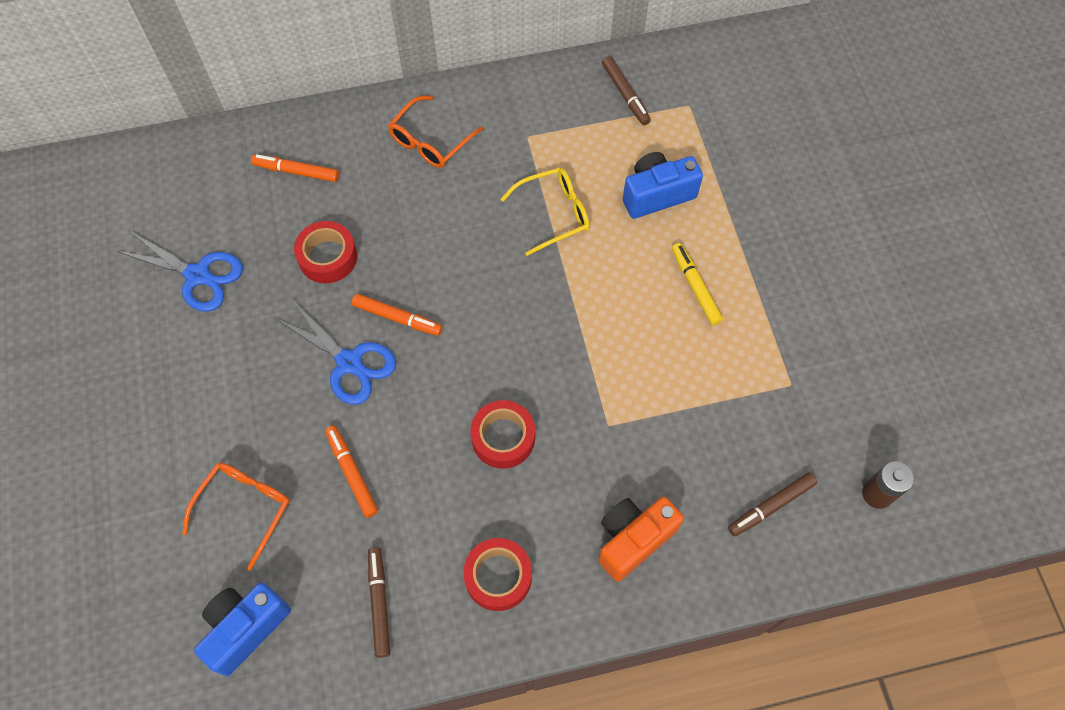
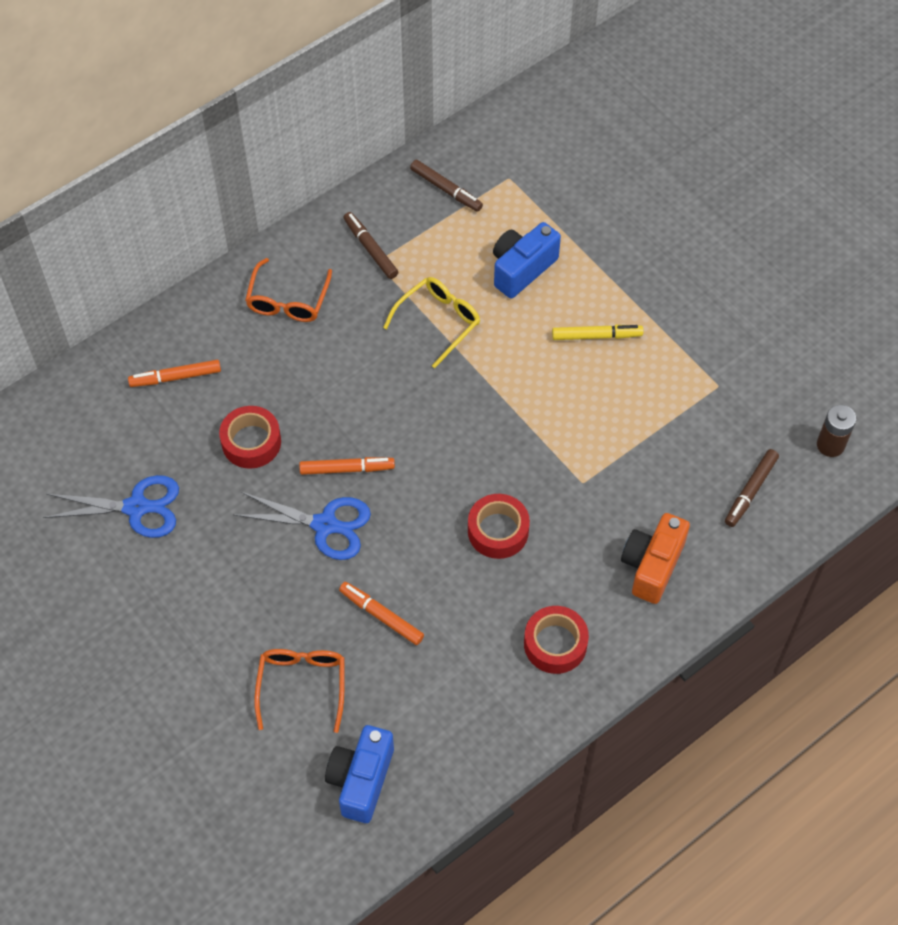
camera: 25 degrees left, 5 degrees down
brown marker [368,547,390,658] -> brown marker moved to [343,212,398,279]
yellow marker [672,243,723,325] -> yellow marker turned 135 degrees clockwise [552,325,644,340]

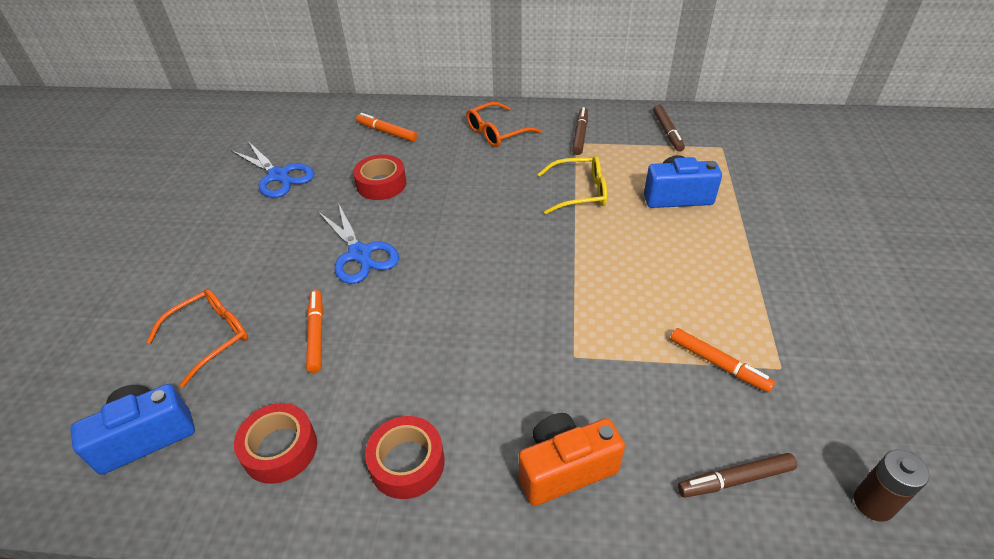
camera: 45 degrees right, 15 degrees down
orange marker [299,457,395,475] -> orange marker moved to [671,328,775,393]
red tape [468,494,530,559] -> red tape moved to [234,403,317,484]
yellow marker [552,325,644,340] -> none

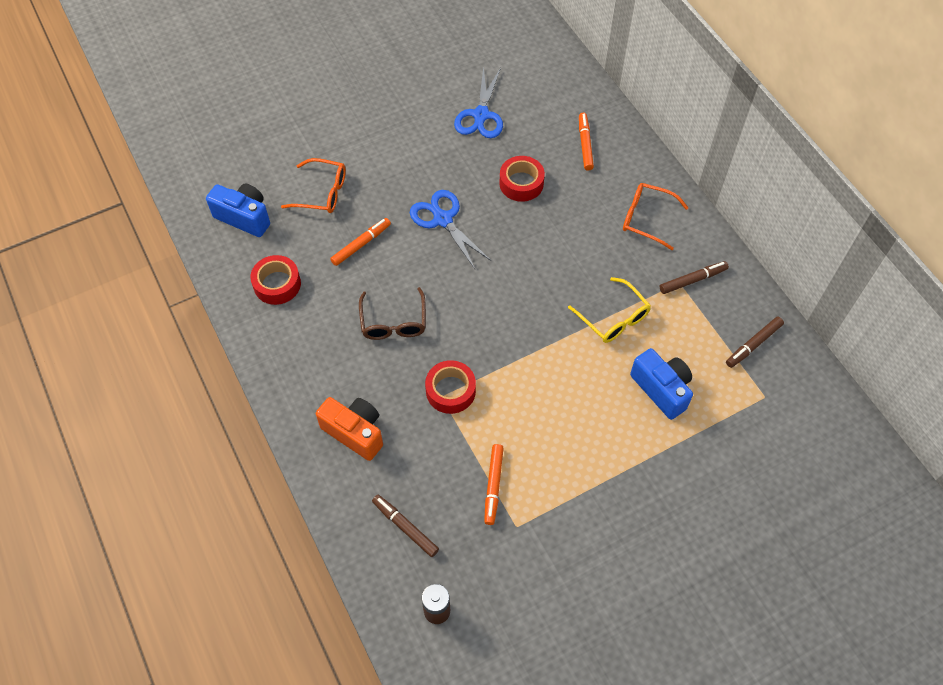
camera: 55 degrees right, 15 degrees up
blue scissors [318,203,399,284] -> blue scissors turned 120 degrees clockwise [410,190,491,269]
red tape [365,416,445,499] -> red tape moved to [425,360,476,414]
none -> brown glasses [359,287,426,340]

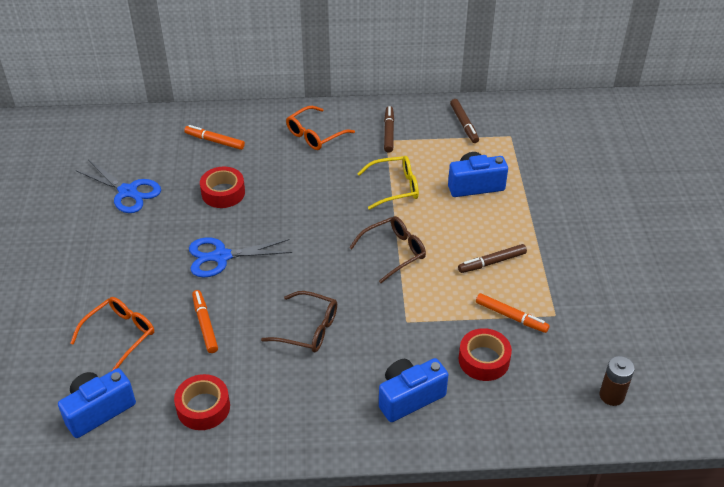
camera: 65 degrees left, 15 degrees down
orange camera [316,397,383,461] -> blue camera [379,358,449,422]
brown marker [372,495,439,557] -> brown marker moved to [458,244,527,273]
red tape [425,360,476,414] -> red tape moved to [459,328,512,381]
none -> brown glasses [349,216,426,283]

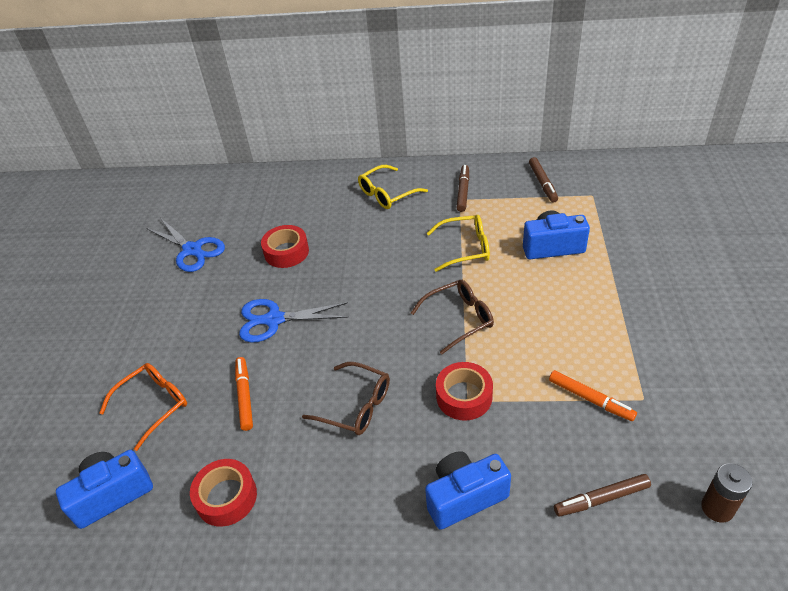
camera: 10 degrees right, 0 degrees up
orange marker [184,125,245,150] -> none
orange glasses [286,106,355,150] -> yellow glasses [358,165,428,209]
brown marker [458,244,527,273] -> brown marker moved to [554,474,651,517]
red tape [459,328,512,381] -> red tape moved to [436,362,493,421]

